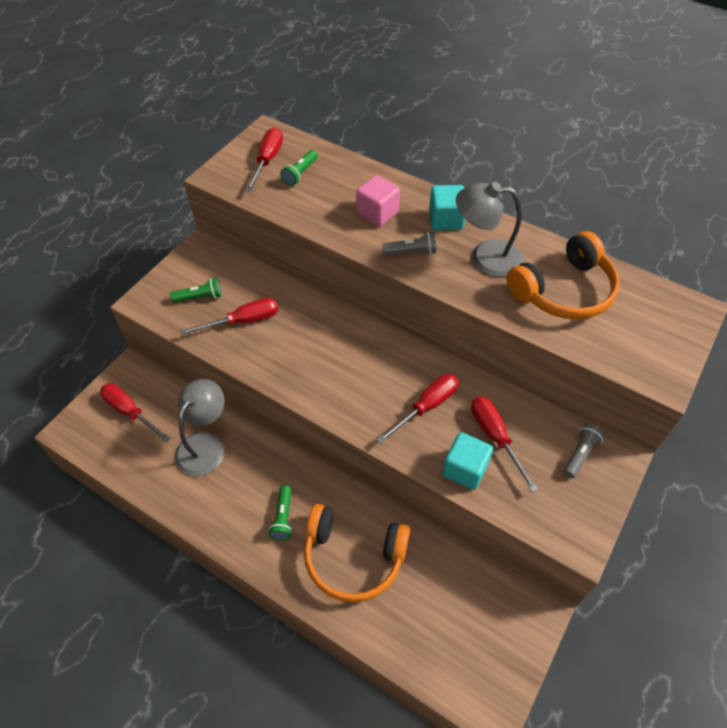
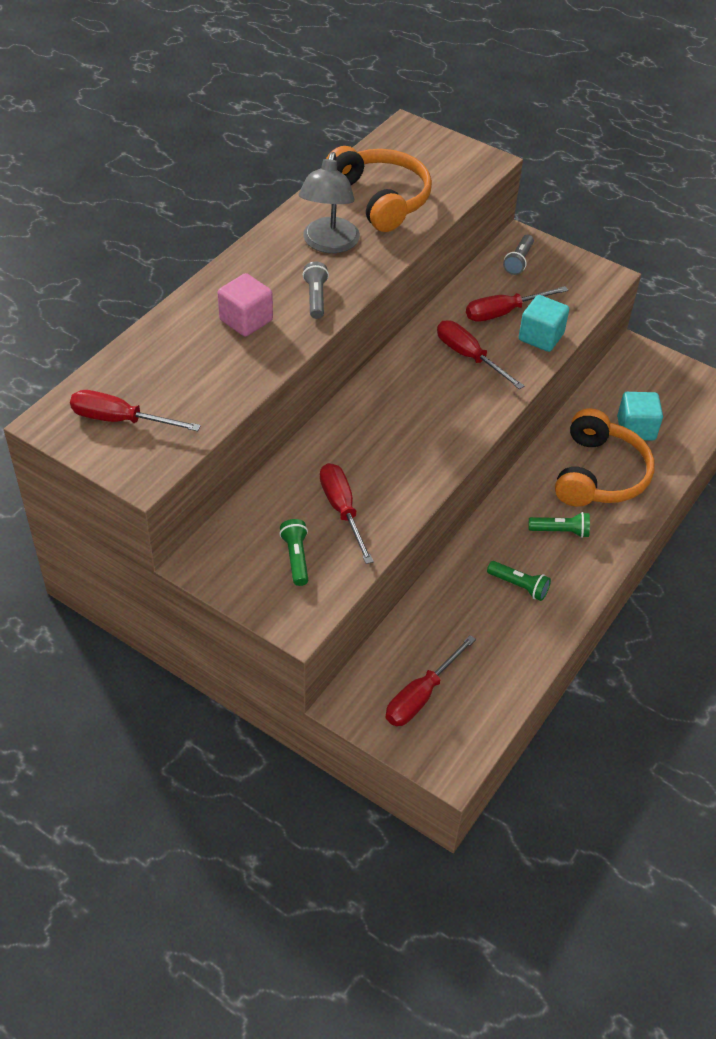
camera: 90 degrees left, 5 degrees down
grey lamp [175,379,225,476] -> none
green flashlight [280,150,318,186] -> green flashlight moved to [487,561,551,601]
turquoise cube [429,185,465,230] -> turquoise cube moved to [617,392,663,441]
grey flashlight [564,424,605,478] -> grey flashlight turned 105 degrees counterclockwise [503,235,534,275]

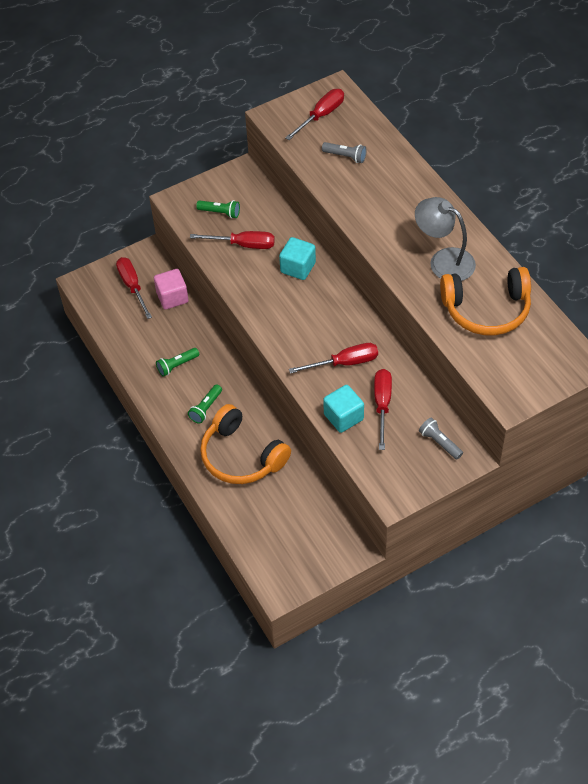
camera: 120 degrees right, 5 degrees up
pink cube [218,273,273,337] -> pink cube moved to [154,269,189,310]
grey flashlight [303,261,329,319] -> grey flashlight moved to [322,142,367,163]
turquoise cube [617,392,663,441] -> turquoise cube moved to [279,237,316,280]

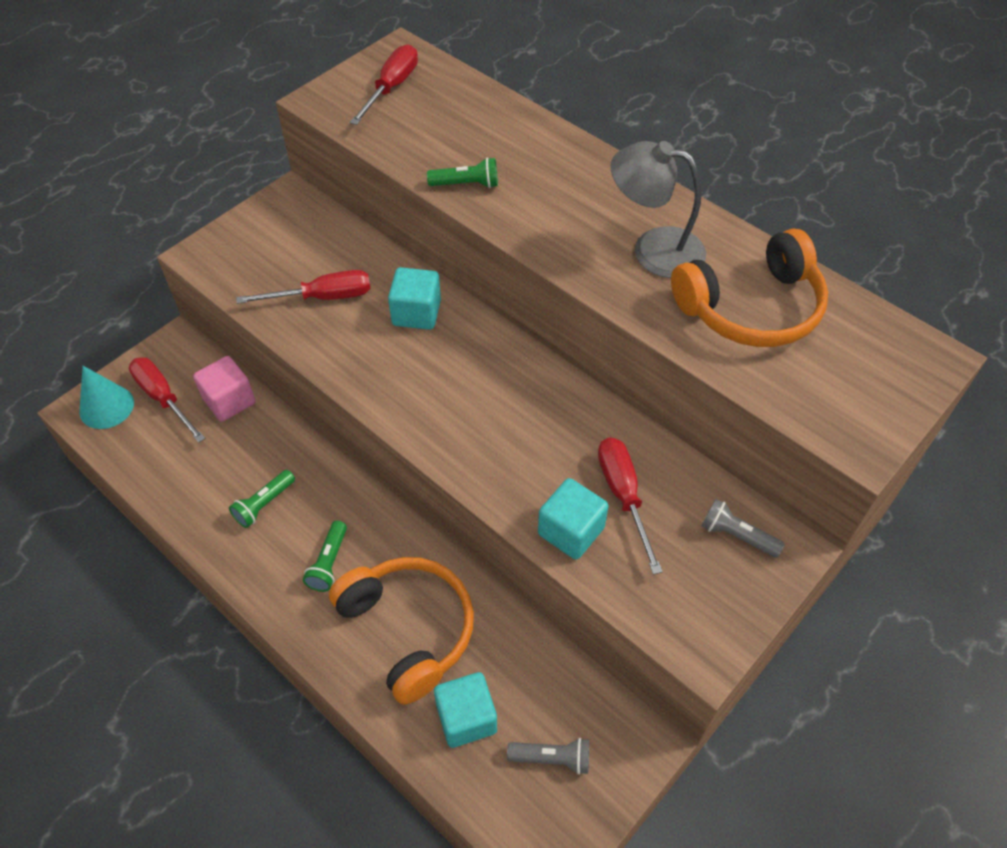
camera: 20 degrees left, 0 degrees up
green flashlight [196,200,240,218] -> green flashlight moved to [427,157,498,188]
orange headphones [200,404,291,484] -> orange headphones turned 150 degrees counterclockwise [329,557,474,705]
red screwdriver [289,343,378,374] -> none
grey flashlight [322,142,367,163] -> grey flashlight moved to [507,738,589,775]
none -> turquoise cone [79,366,134,429]
none -> turquoise cube [434,672,497,748]

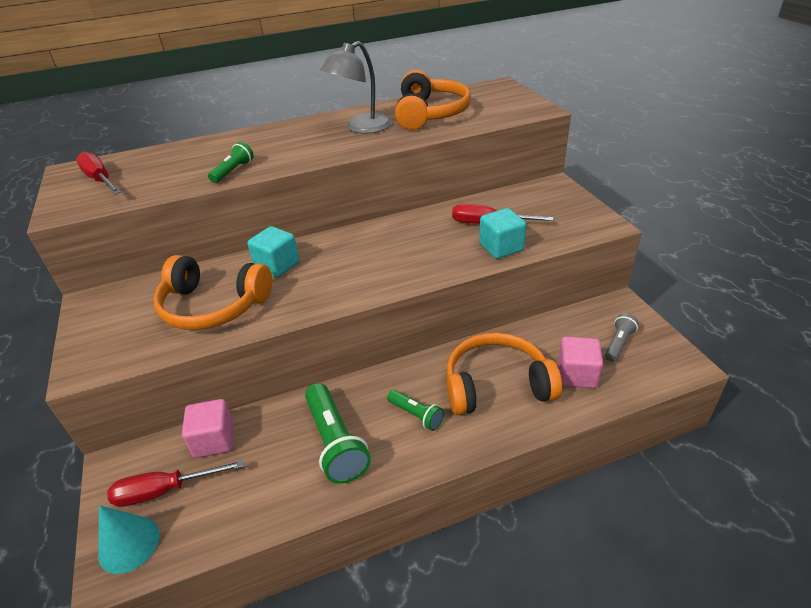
camera: 60 degrees left, 15 degrees down
green flashlight [229,470,295,528] -> green flashlight [305,383,371,484], size x1.80
red screwdriver [236,270,370,304] -> orange headphones [153,255,272,330]
turquoise cube [434,672,497,748] -> pink cube [558,336,603,388]
grey flashlight [701,499,785,558] -> none

